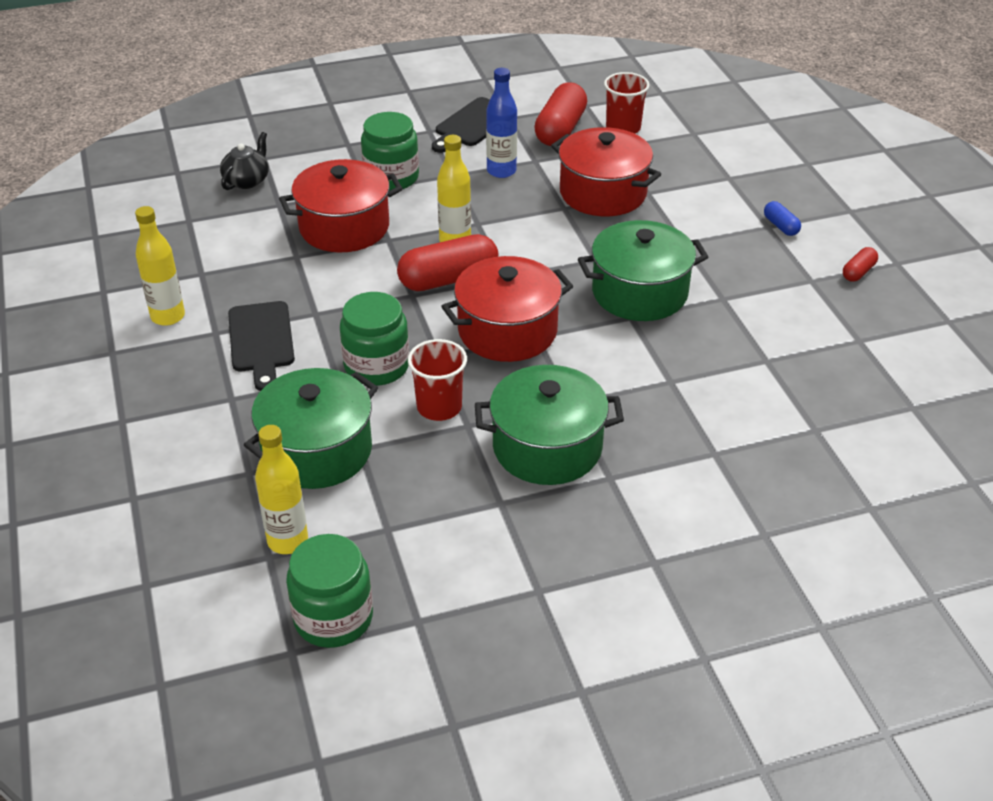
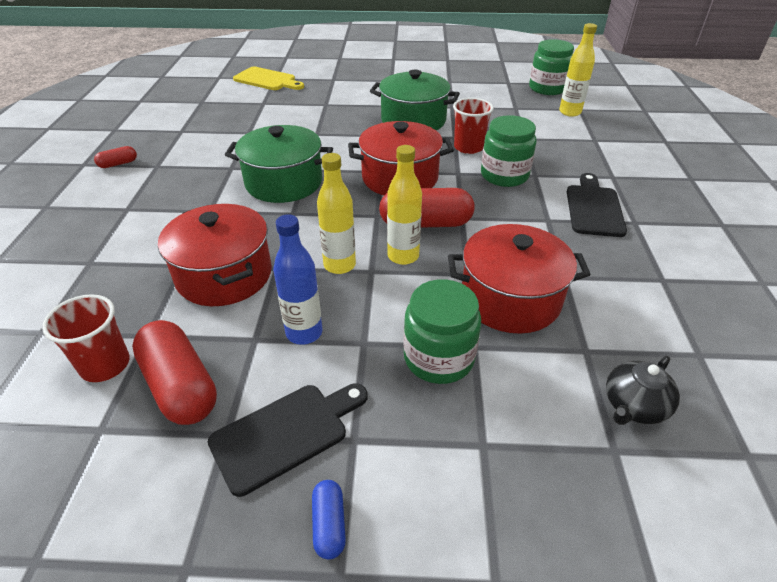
camera: 160 degrees left, 0 degrees up
yellow bottle [135,206,185,326] -> yellow bottle moved to [317,153,356,274]
green pot [244,368,378,489] -> none
red capsule [534,83,587,146] -> red capsule turned 75 degrees counterclockwise [132,320,217,425]
blue capsule [764,201,801,236] -> blue capsule moved to [312,480,346,560]
none -> yellow cutting board [233,67,304,90]

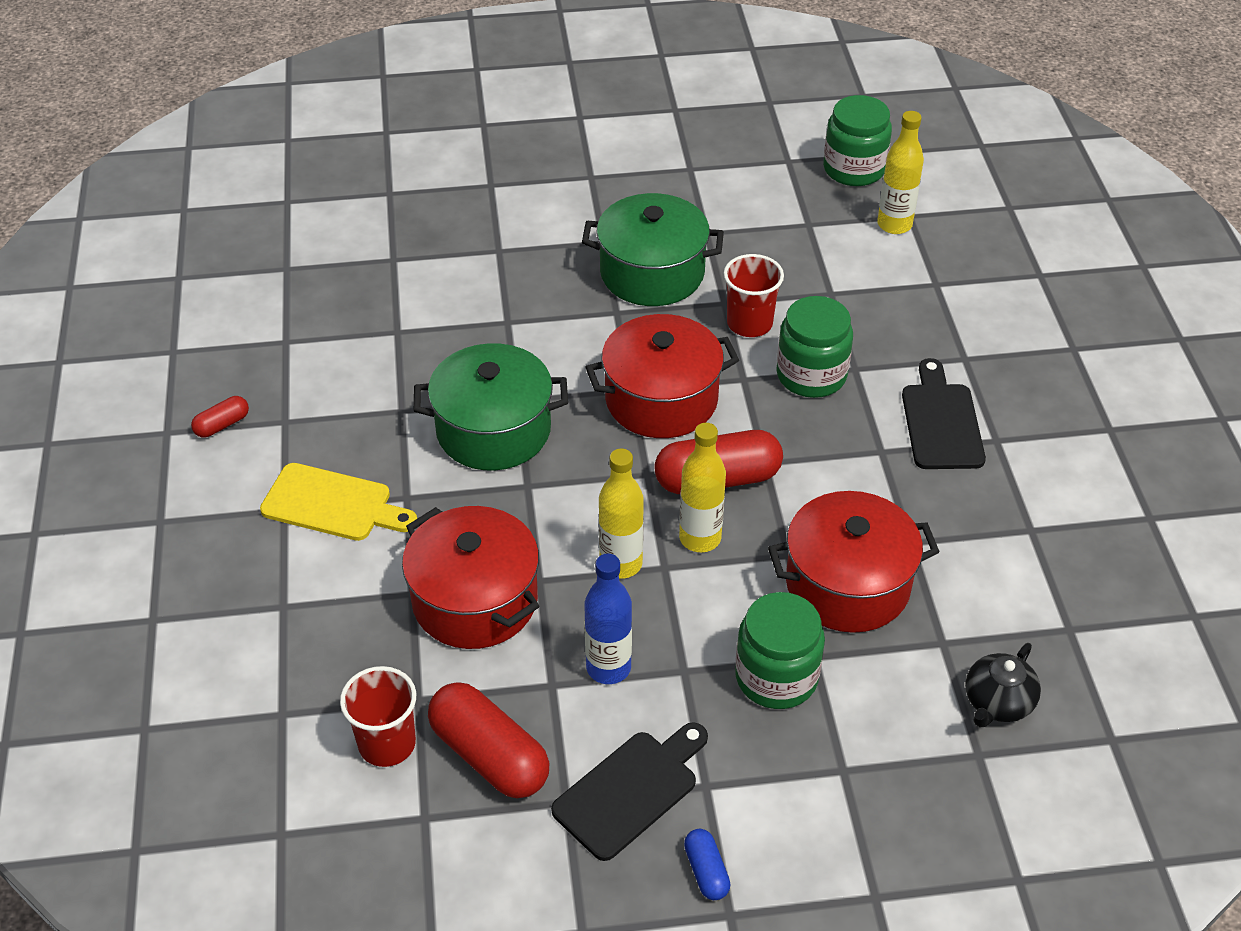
camera: 10 degrees left, 5 degrees up
yellow cutting board [233,67,304,90] -> yellow cutting board moved to [260,463,417,541]

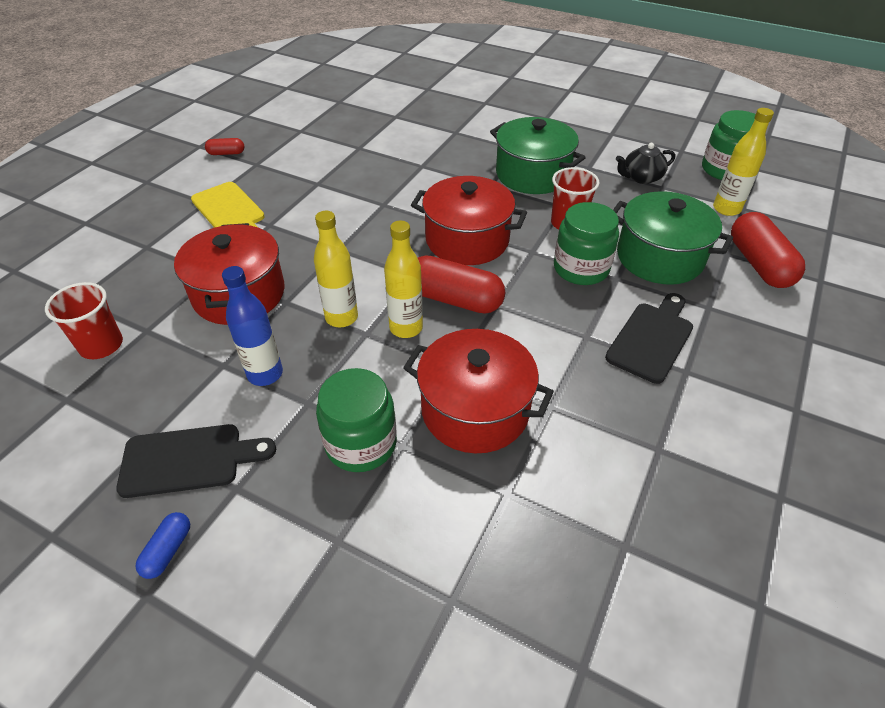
camera: 35 degrees right, 0 degrees up
green pot [414,343,568,471] -> green pot moved to [613,191,733,285]
red capsule [428,682,549,798] -> red capsule moved to [731,212,805,288]
black teapot [965,643,1041,728] -> black teapot moved to [616,143,675,184]

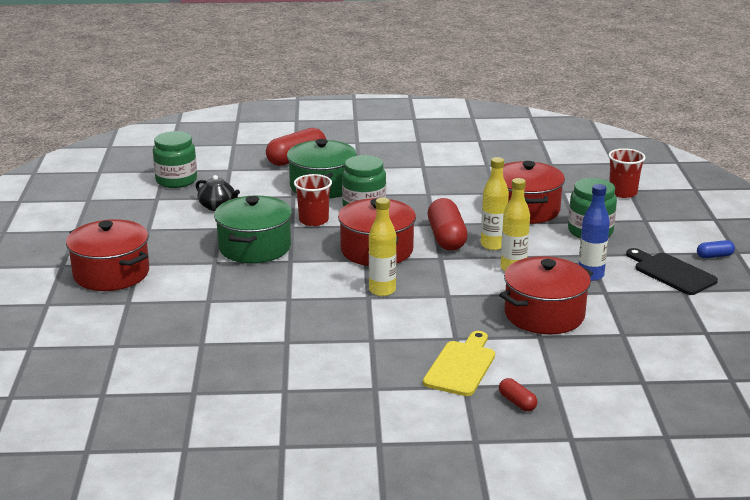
camera: 120 degrees left, 20 degrees down
red cup [45,282,123,359] -> red cup moved to [608,148,646,198]
red capsule [205,138,244,155] -> red capsule moved to [499,378,537,411]
black cutting board [605,293,693,384] -> none
yellow bottle [713,108,774,216] -> yellow bottle moved to [369,198,397,296]
none -> red pot [66,219,149,291]

